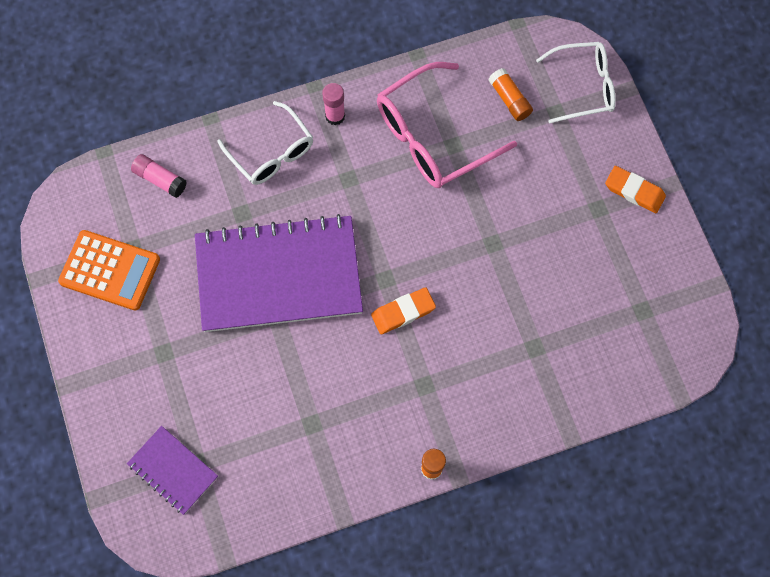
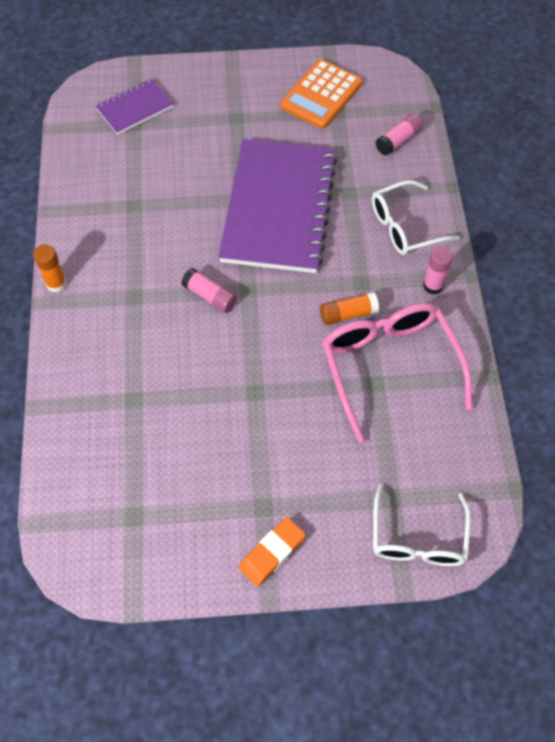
camera: 105 degrees right, 10 degrees down
orange eraser [371,287,436,334] -> pink glue stick [181,268,237,313]
orange glue stick [488,68,533,121] -> orange glue stick moved to [320,292,379,325]

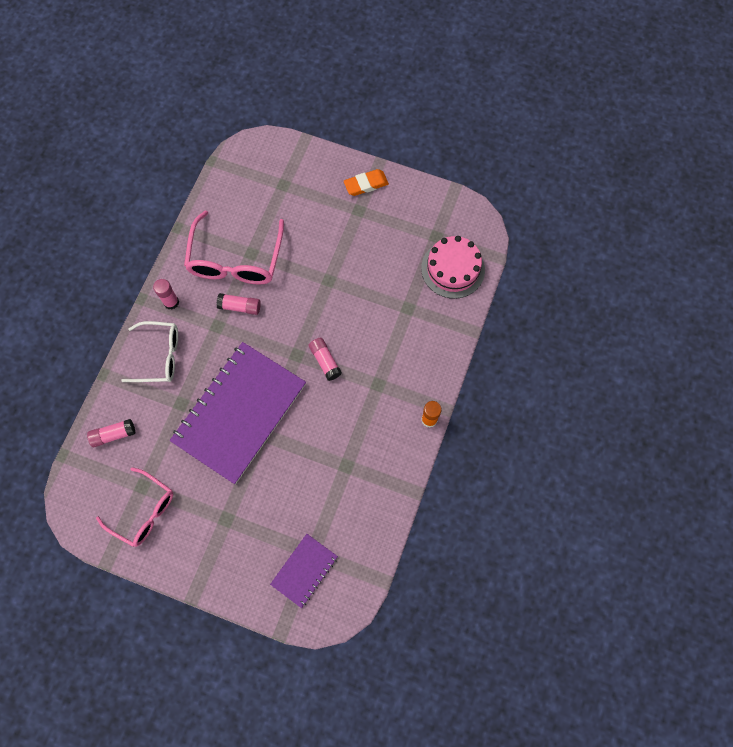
camera: 155 degrees left, 10 degrees up
purple notebook [96,79,173,135] -> purple notebook turned 45 degrees counterclockwise [270,534,338,608]
orange calculator [280,59,363,129] -> pink glasses [96,467,173,547]
orange glue stick [320,292,379,325] -> pink glue stick [217,293,261,315]
white glasses [373,484,471,566] -> none
none -> pink cake [421,236,485,299]

